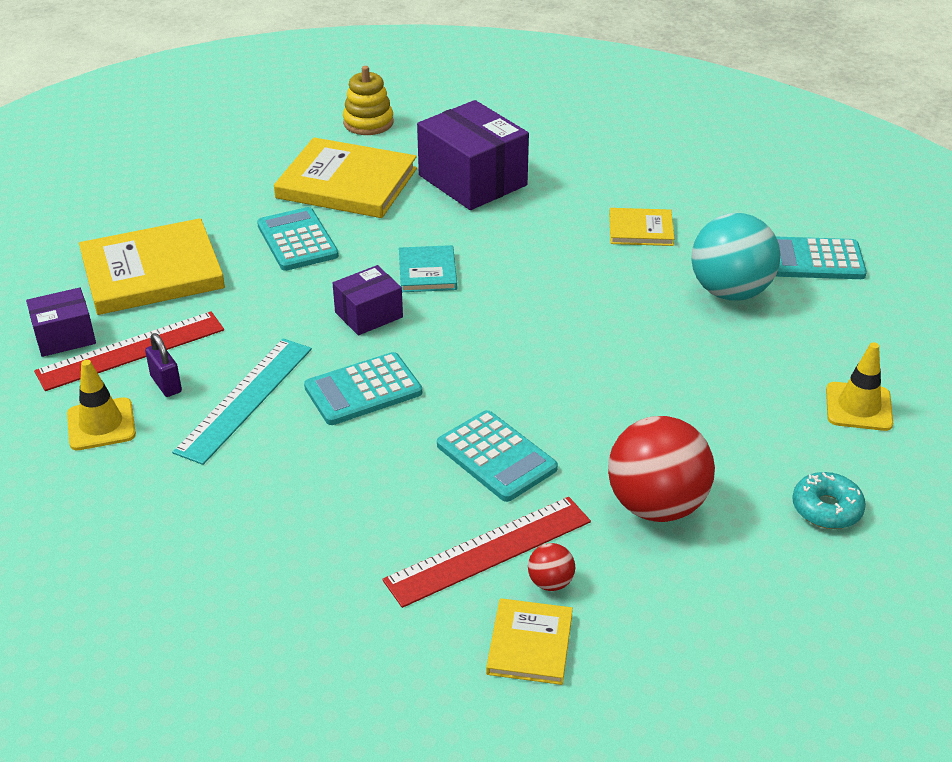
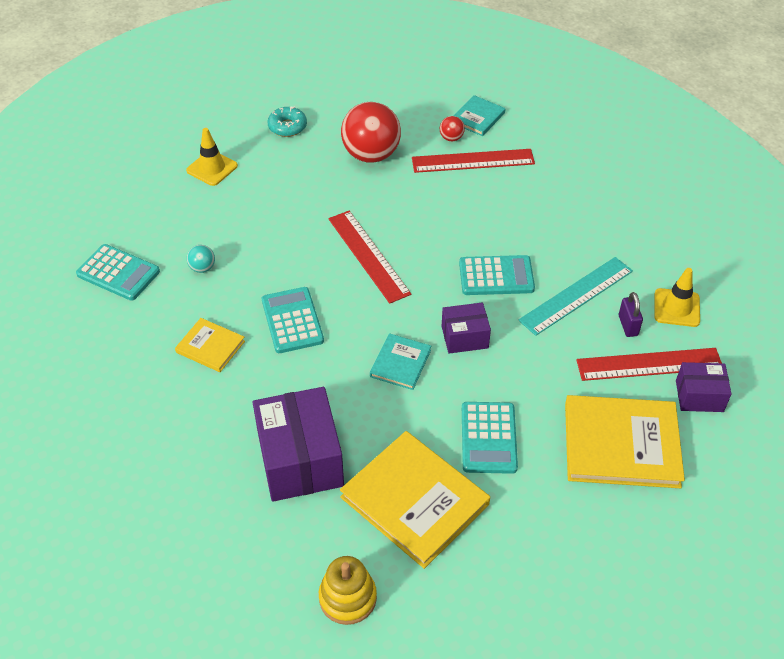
camera: 155 degrees left, 10 degrees up
turquoise calculator [437,410,558,502] -> turquoise calculator moved to [262,287,324,353]
yellow book [486,598,573,685] -> turquoise book [454,95,505,136]
turquoise ball [691,213,780,301] -> turquoise ball [187,245,215,273], size x0.43
none -> red ruler [329,211,411,304]

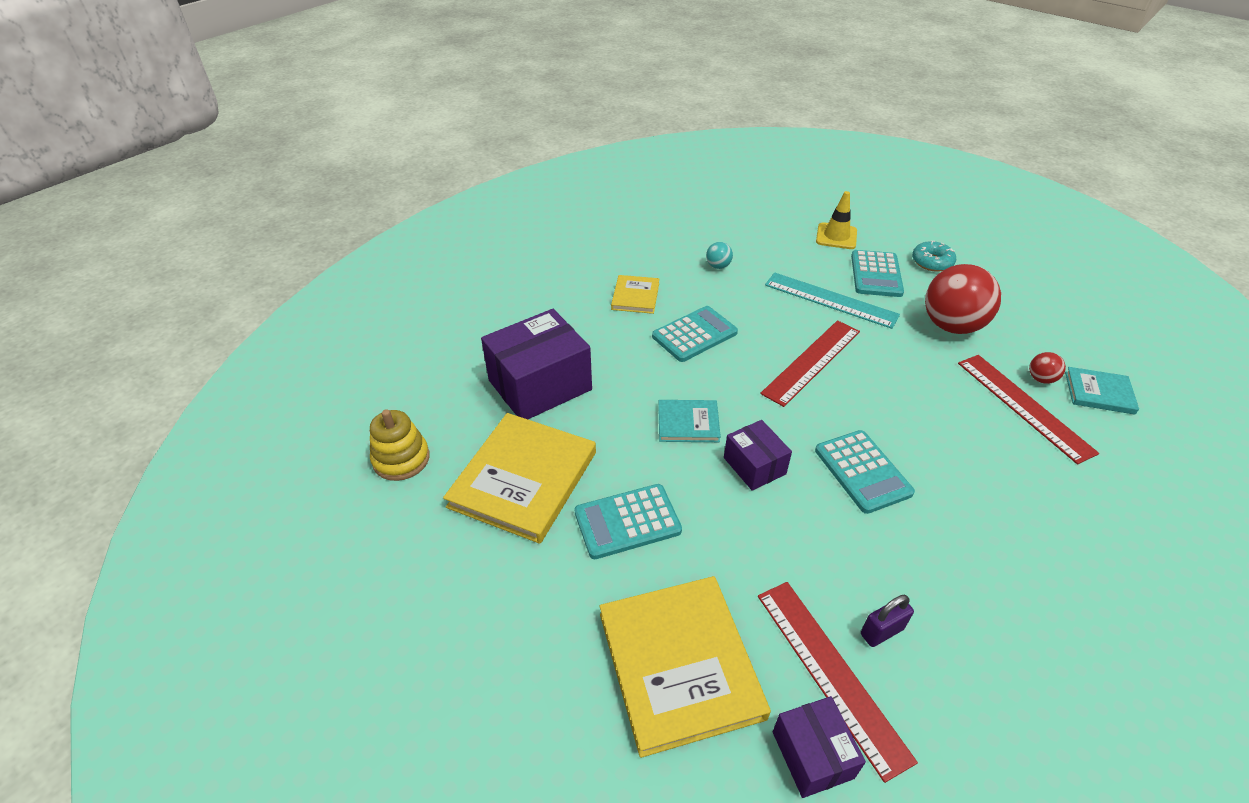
camera: 70 degrees right, 5 degrees down
turquoise calculator [76,244,160,301] -> turquoise calculator moved to [851,250,904,297]
turquoise ruler [518,257,633,336] -> turquoise ruler moved to [765,272,900,329]
yellow traffic cone [654,268,700,327] -> none

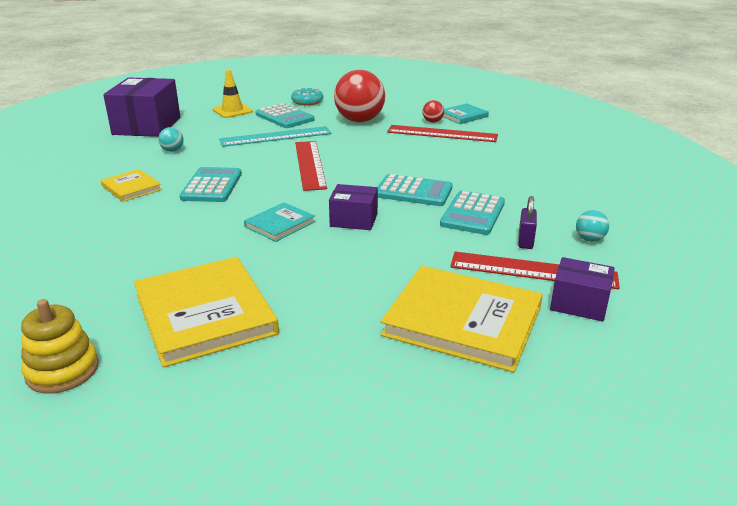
camera: 50 degrees left, 15 degrees down
purple box [481,309,592,419] -> purple box moved to [103,77,180,137]
turquoise calculator [574,484,682,559] -> turquoise calculator moved to [440,191,505,235]
none -> turquoise ball [576,210,609,242]

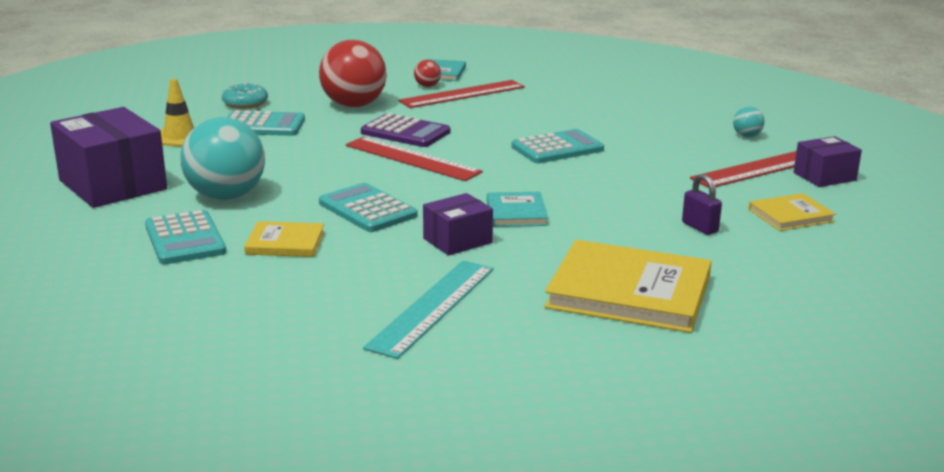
camera: 45 degrees left, 5 degrees down
yellow stacking toy [21,299,99,393] -> none
turquoise ball [158,127,184,152] -> turquoise ball [181,117,265,200], size x2.33
turquoise ruler [219,126,332,147] -> turquoise ruler moved to [363,261,494,359]
purple box [329,184,378,230] -> purple box moved to [423,193,493,256]
yellow book [380,266,543,373] -> yellow book [749,193,836,231], size x0.52
turquoise calculator [440,191,505,235] -> turquoise calculator moved to [145,210,226,265]
purple padlock [518,196,537,249] -> purple padlock moved to [682,174,722,235]
none -> purple calculator [361,113,450,147]

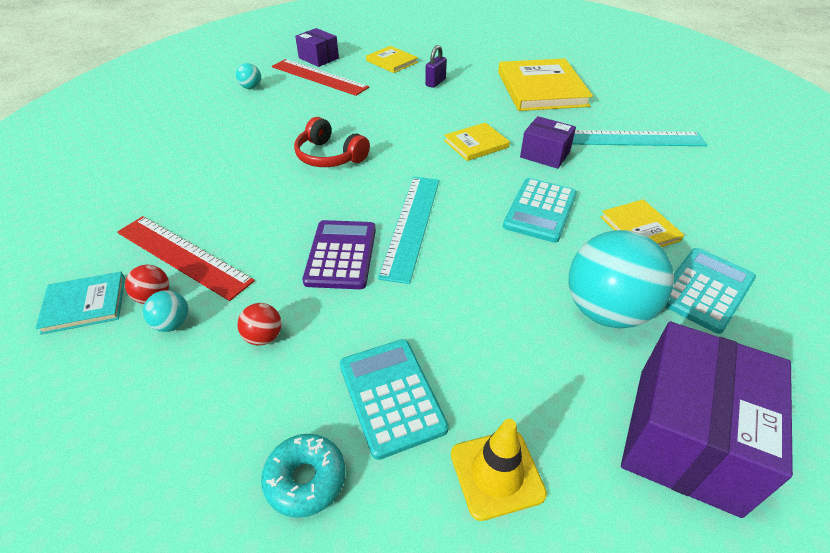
camera: 115 degrees left, 20 degrees up
red ball [319,40,387,108] -> red ball [237,303,282,345], size x0.43
red ruler [345,137,483,181] -> turquoise ruler [378,177,439,284]
turquoise book [487,192,548,227] -> yellow book [444,122,510,161]
turquoise calculator [511,129,604,163] -> red headphones [294,117,370,167]
none -> turquoise ball [143,290,189,332]

